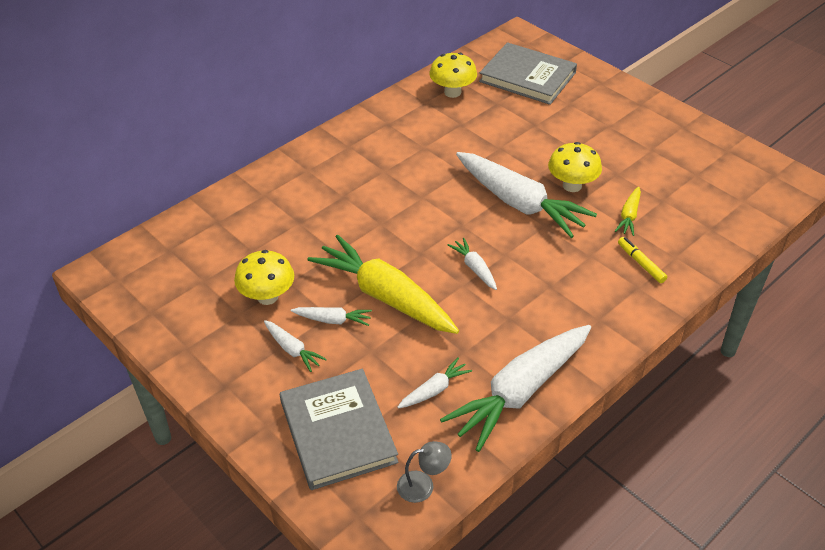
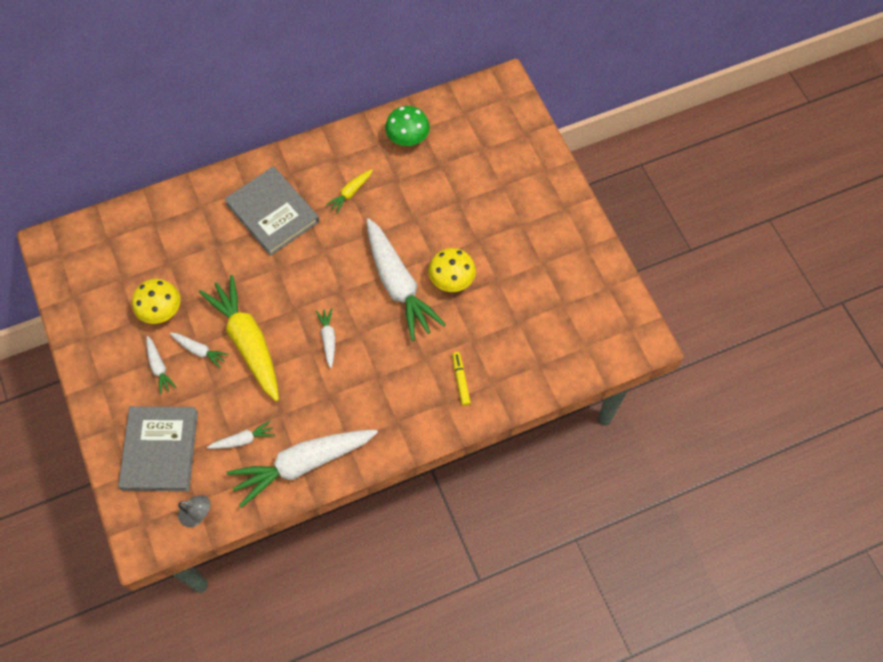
camera: 20 degrees right, 20 degrees up
yellow mushroom [429,53,477,98] -> green mushroom [385,106,430,146]
grey book [479,42,577,105] -> grey book moved to [224,166,319,256]
yellow carrot [615,186,641,236] -> yellow carrot moved to [326,169,373,214]

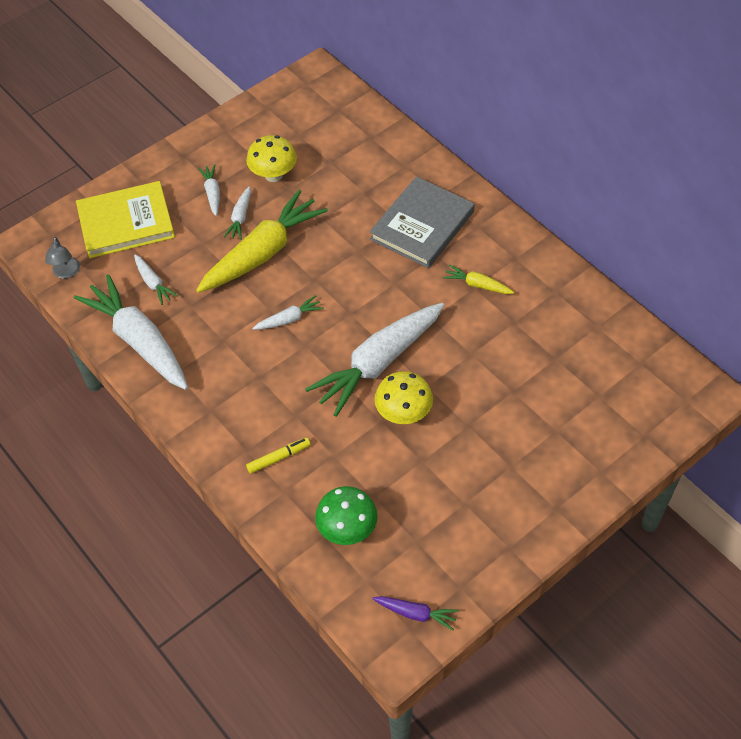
camera: 75 degrees right, 10 degrees down
grey book [118,406,198,491] -> yellow book [76,181,175,258]
white carrot [146,336,177,394] -> white carrot turned 120 degrees clockwise [198,164,220,216]
green mushroom [385,106,430,146] -> green mushroom moved to [315,486,378,545]
none -> purple carrot [372,596,458,631]

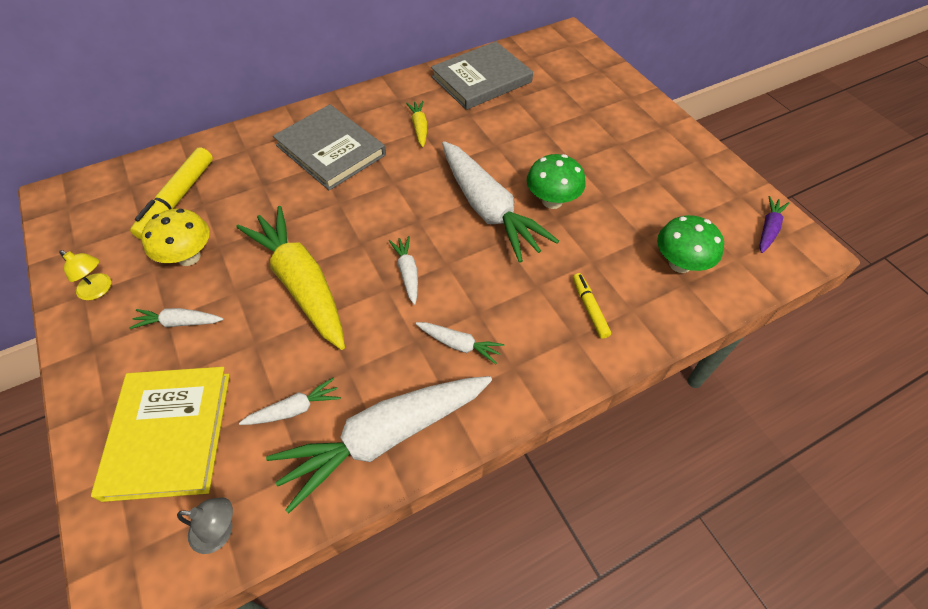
camera: 80 degrees left, 0 degrees up
white carrot [224,186,251,240] -> white carrot moved to [416,322,504,364]
yellow mushroom [375,371,433,424] -> green mushroom [527,154,586,209]
yellow carrot [443,264,514,294] -> yellow carrot turned 135 degrees clockwise [406,101,427,147]
none -> yellow lamp [59,250,111,300]
none -> yellow marker [130,147,213,240]
none -> grey book [431,41,533,110]

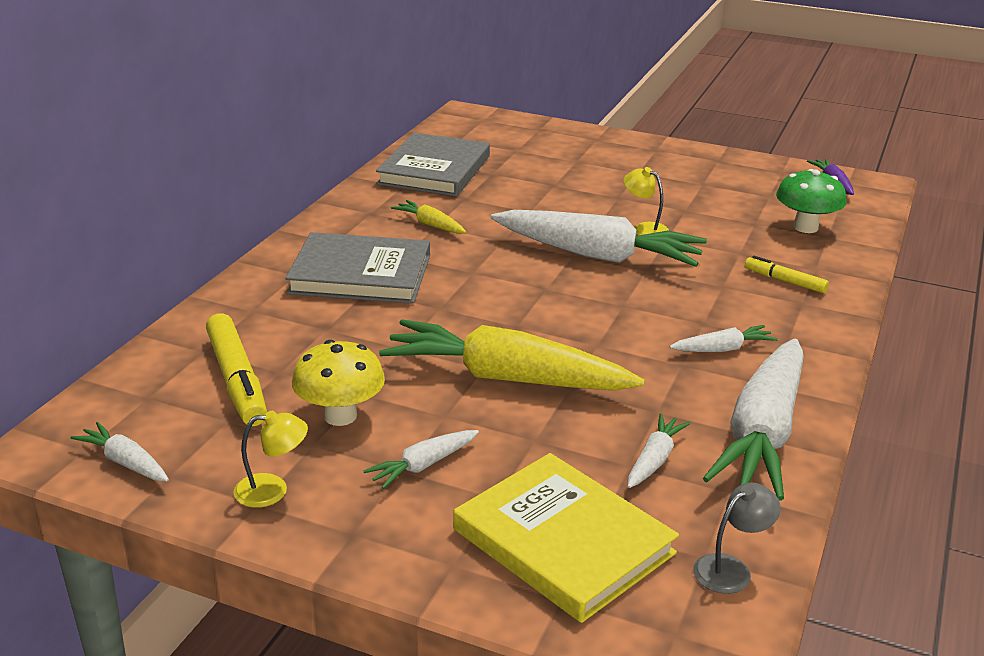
camera: 40 degrees left, 25 degrees down
white carrot [389,236,418,305] -> white carrot moved to [70,422,169,482]
green mushroom [527,154,586,209] -> yellow lamp [623,167,670,236]

